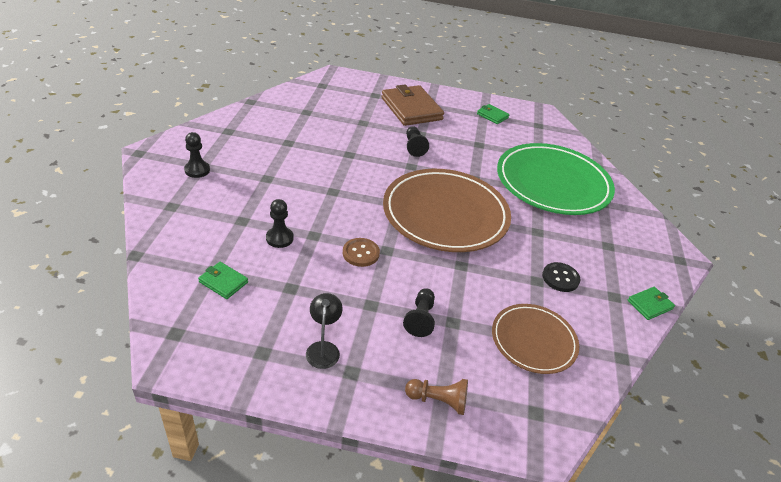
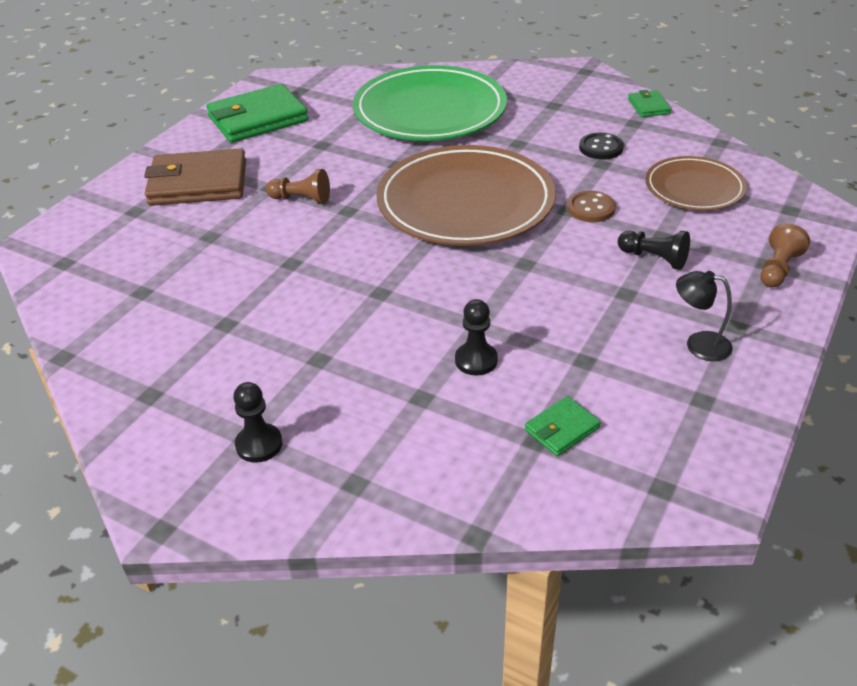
camera: 65 degrees left, 0 degrees up
brown button [343,238,380,267] -> brown button moved to [567,191,616,222]
black pawn [406,126,429,157] -> brown pawn [266,169,330,204]
green wallet [477,104,509,124] -> green wallet [206,84,309,143], size x2.13

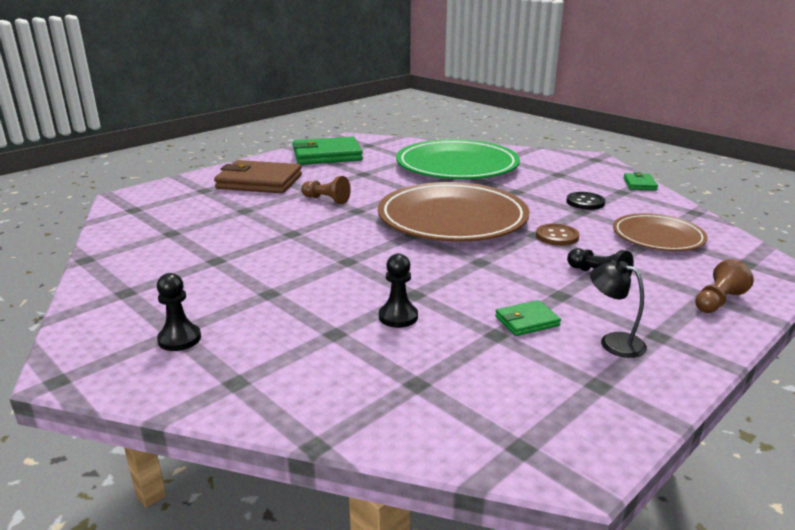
camera: 15 degrees right, 15 degrees down
green wallet [525,396,601,456] -> green wallet moved to [495,300,561,336]

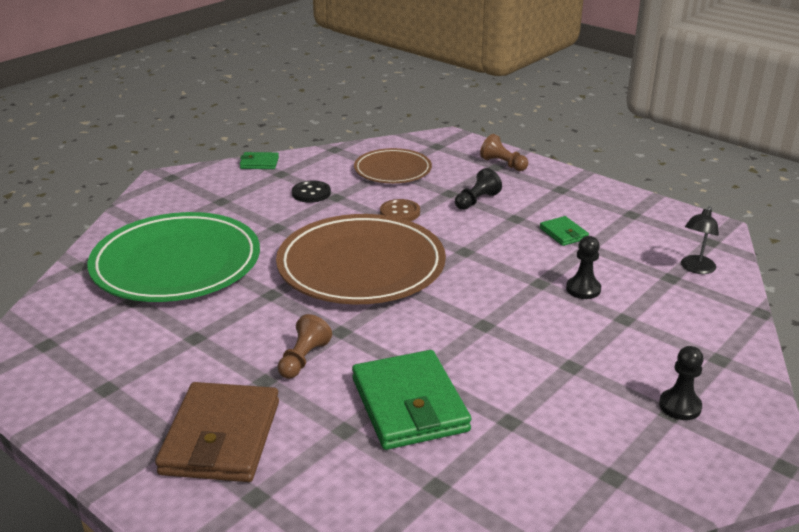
camera: 95 degrees left, 5 degrees up
green wallet [292,137,363,165] -> green wallet moved to [352,350,471,450]
black lamp [590,261,647,358] -> black lamp moved to [681,206,719,274]

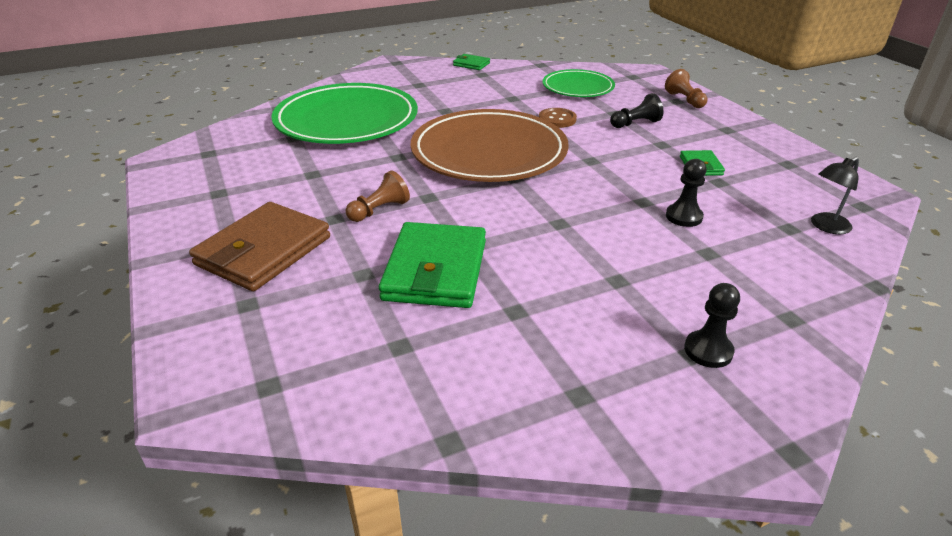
camera: 25 degrees right, 5 degrees up
black button [292,181,331,203] -> none
brown plate [354,148,432,183] -> green plate [542,69,615,97]

